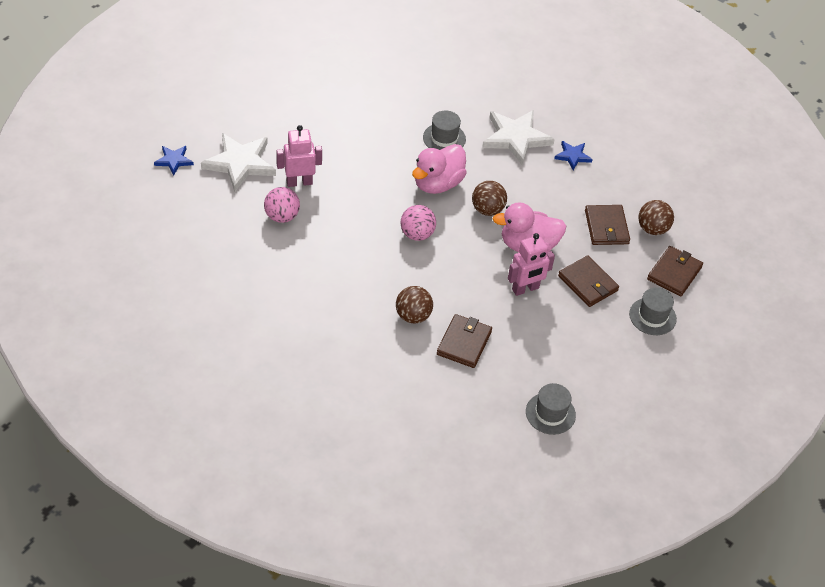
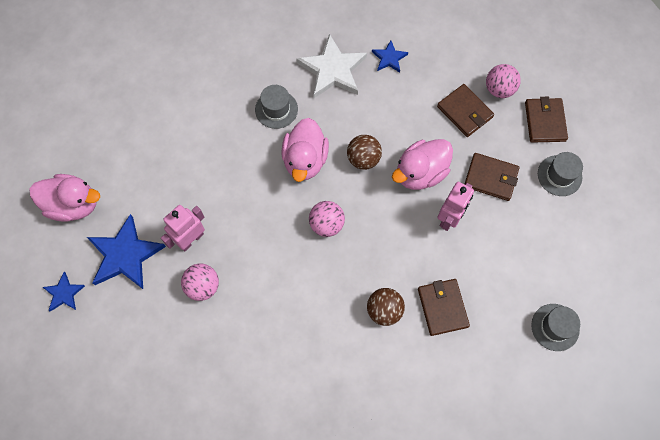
camera: 30 degrees left, 20 degrees up
white star [201,133,276,192] -> blue star [87,214,166,289]
brown ball [638,200,674,235] -> pink ball [486,64,521,98]
none -> pink duck [29,174,100,222]

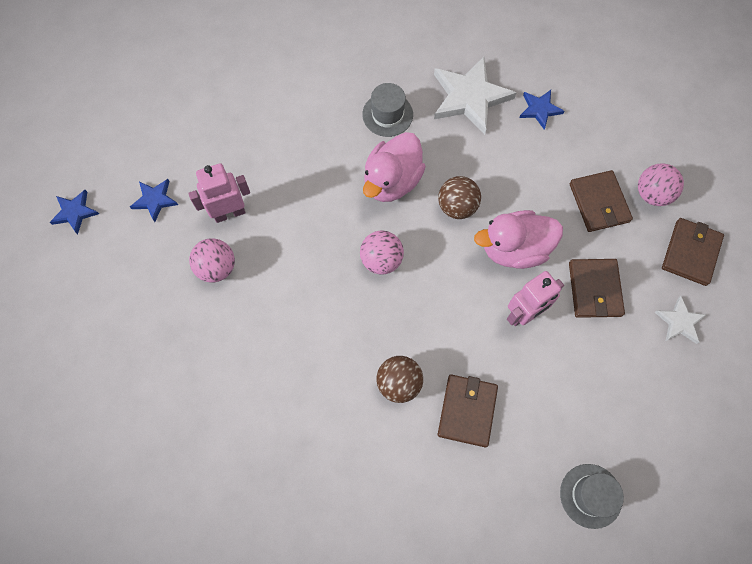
camera: 25 degrees right, 0 degrees up
pink duck [29,174,100,222] -> none
blue star [87,214,166,289] -> blue star [130,179,178,222], size x0.52
brown wallet [465,153,519,201] -> brown wallet turned 45 degrees clockwise [569,259,625,318]
grey hat [538,152,583,196] -> white star [655,296,706,344]

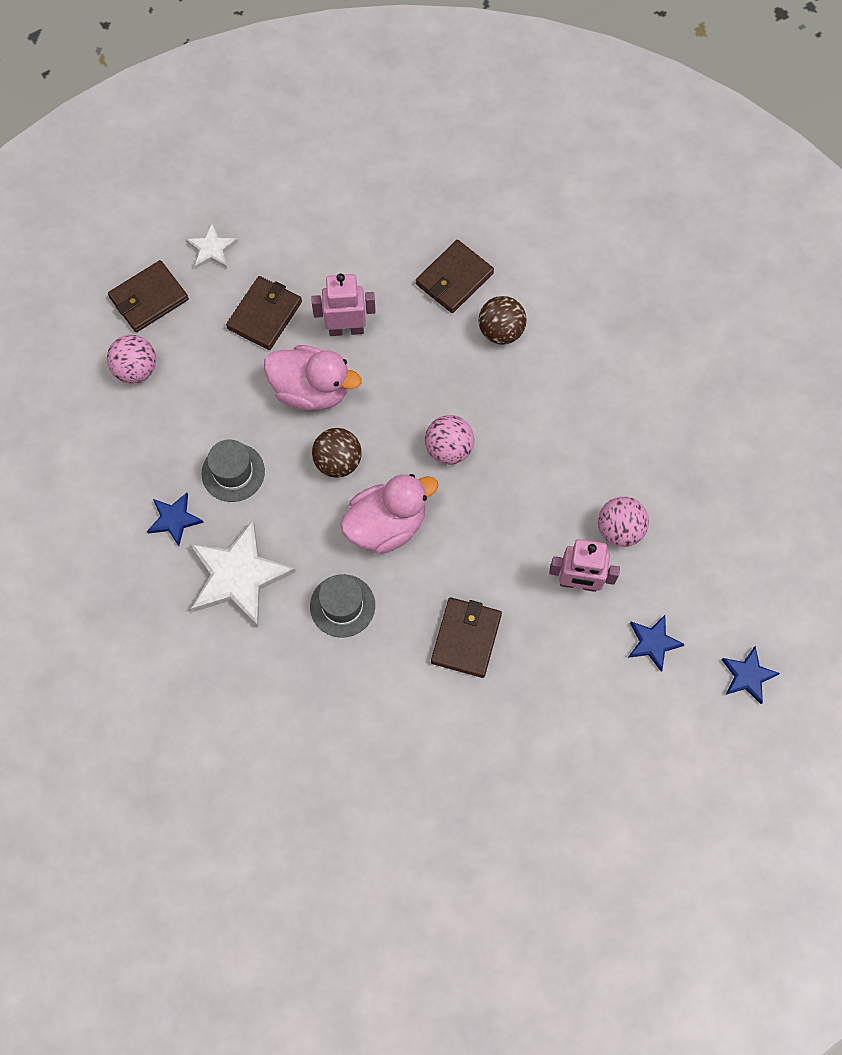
camera: 150 degrees left, 0 degrees up
grey hat [560,464,624,529] -> grey hat moved to [202,440,265,502]
brown wallet [570,170,633,232] -> brown wallet moved to [431,597,502,678]

